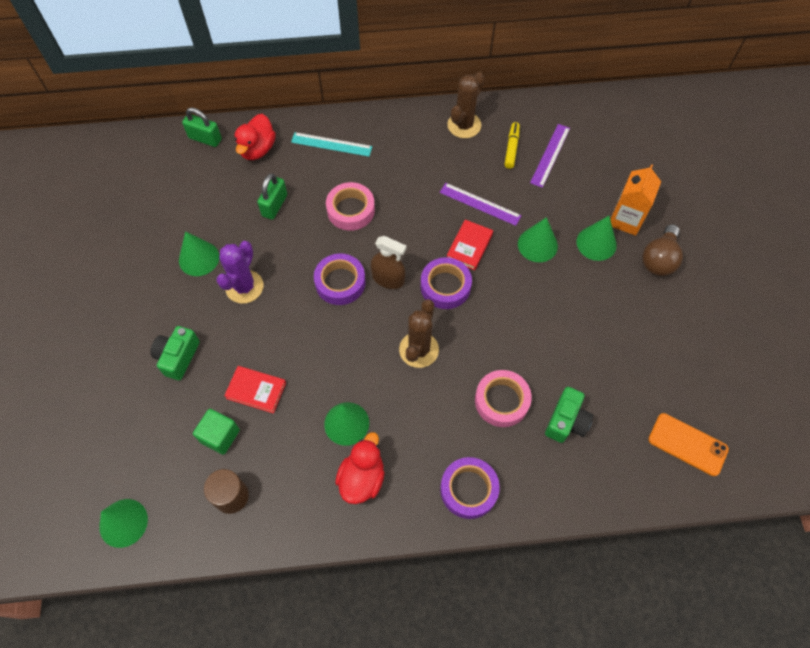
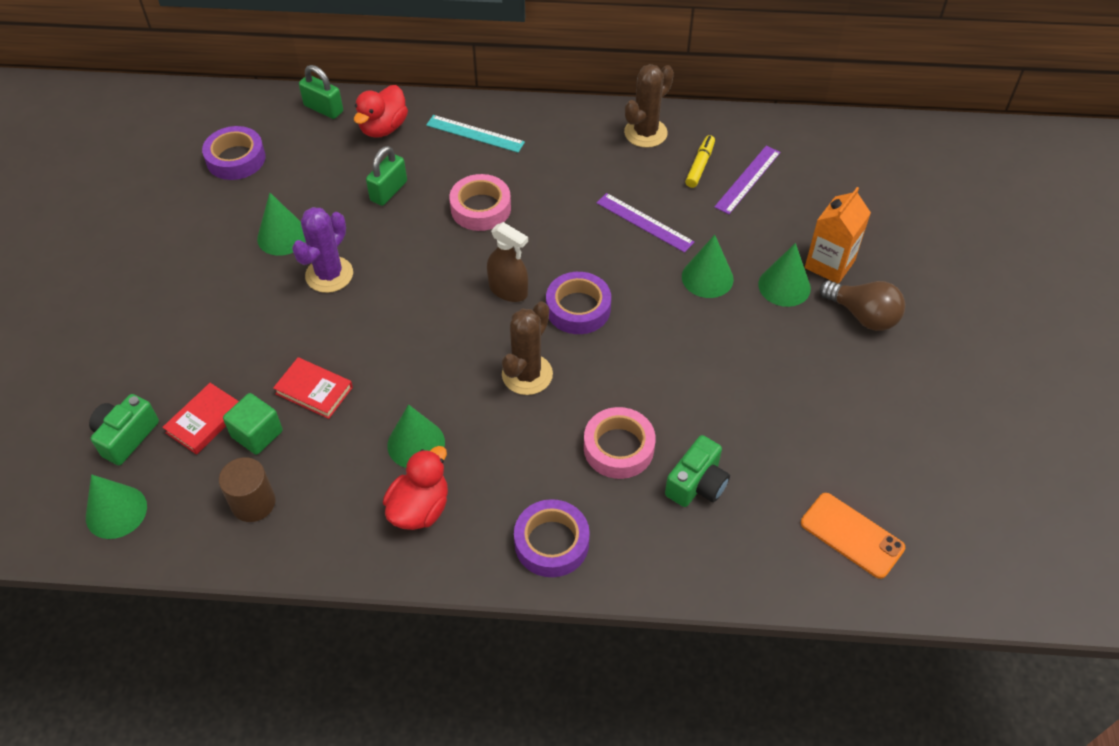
camera: 10 degrees right, 10 degrees down
green camera [150,326,200,380] -> green camera moved to [89,394,159,465]
purple tape [314,254,366,305] -> purple tape moved to [202,126,266,180]
red book [447,220,493,271] -> red book moved to [162,383,239,455]
brown light bulb [642,224,683,276] -> brown light bulb turned 90 degrees counterclockwise [819,280,905,331]

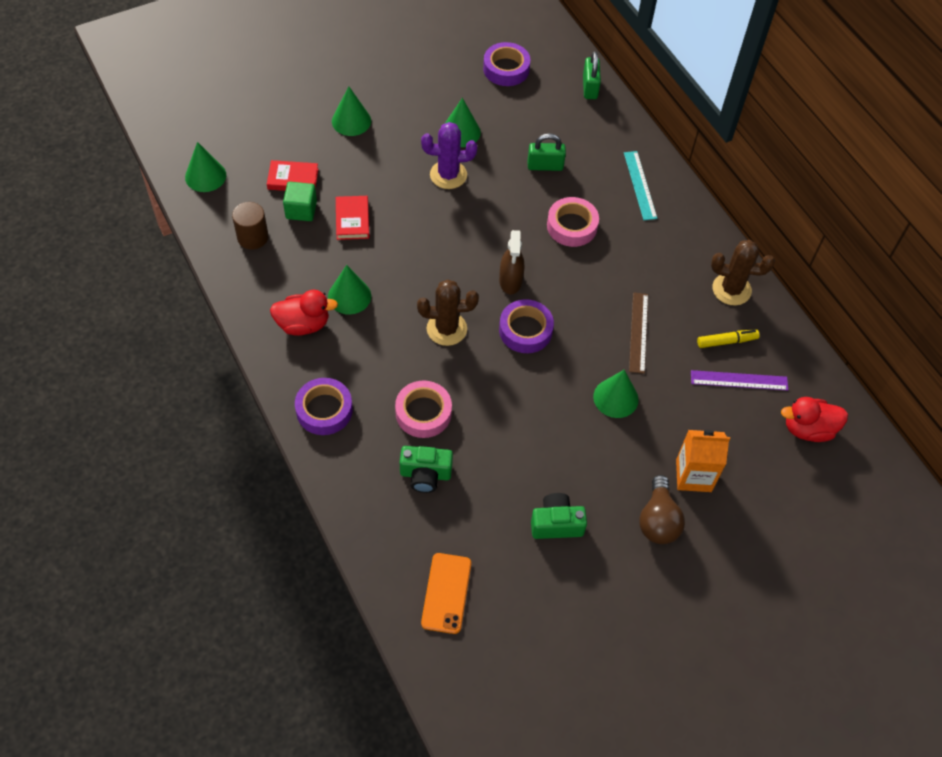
camera: 55 degrees right, 5 degrees up
green camera [89,394,159,465] -> green camera moved to [531,493,587,539]
red duck [354,85,408,138] -> red duck moved to [781,397,848,442]
purple ruler [597,193,694,253] -> brown ruler [629,292,648,374]
green cone [758,243,811,307] -> green cone moved to [332,86,371,136]

